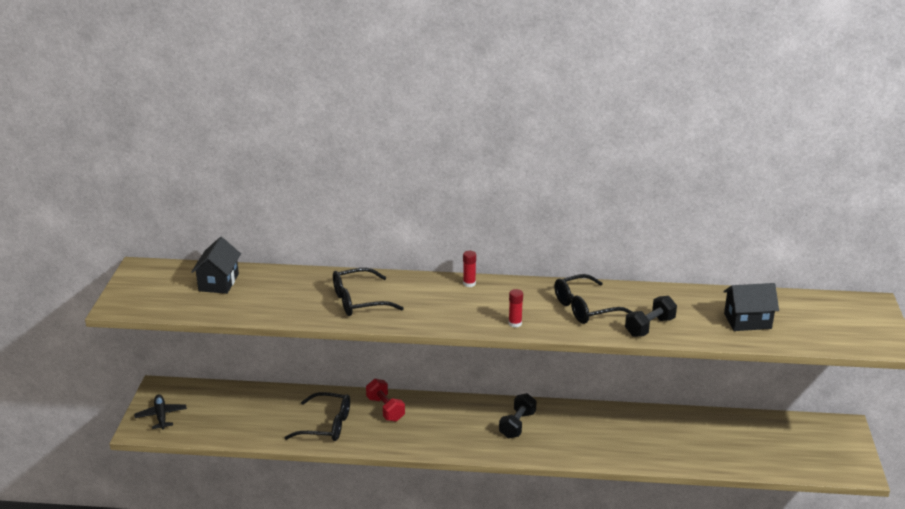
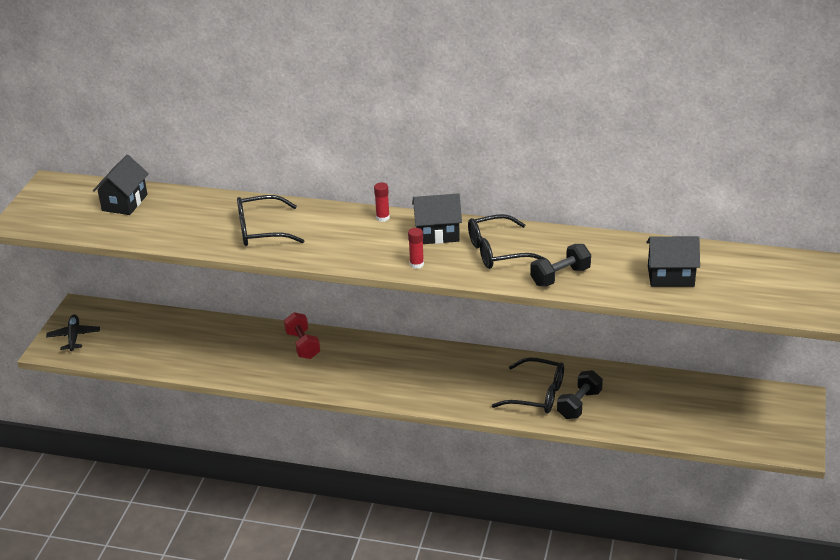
camera: 10 degrees right, 5 degrees up
black glasses [284,392,350,441] -> black glasses moved to [492,357,564,414]
black dumbbell [499,393,537,438] -> black dumbbell moved to [557,370,603,419]
none -> black house [412,193,462,244]

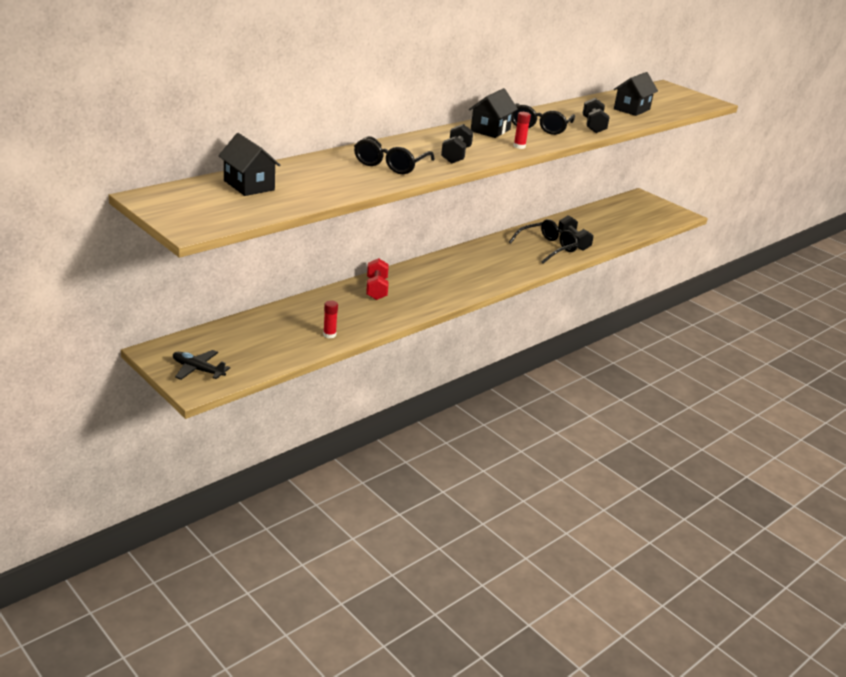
camera: 60 degrees left, 5 degrees down
red dumbbell [284,312,320,359] -> red dumbbell turned 75 degrees clockwise [366,258,389,300]
red glue stick [374,182,390,222] -> red glue stick moved to [323,301,338,338]
none -> black dumbbell [441,124,473,164]

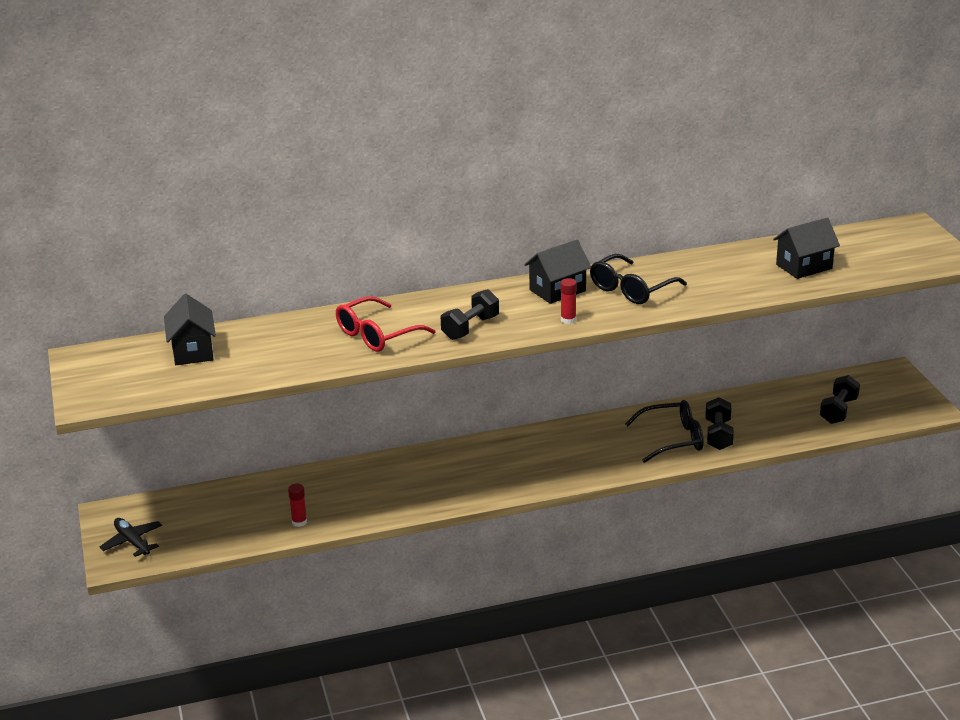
camera: 30 degrees right, 0 degrees up
black glasses [354,136,435,174] -> red glasses [336,296,436,352]
red dumbbell [366,258,389,300] -> none
black dumbbell [583,98,610,133] -> black dumbbell moved to [820,375,860,424]

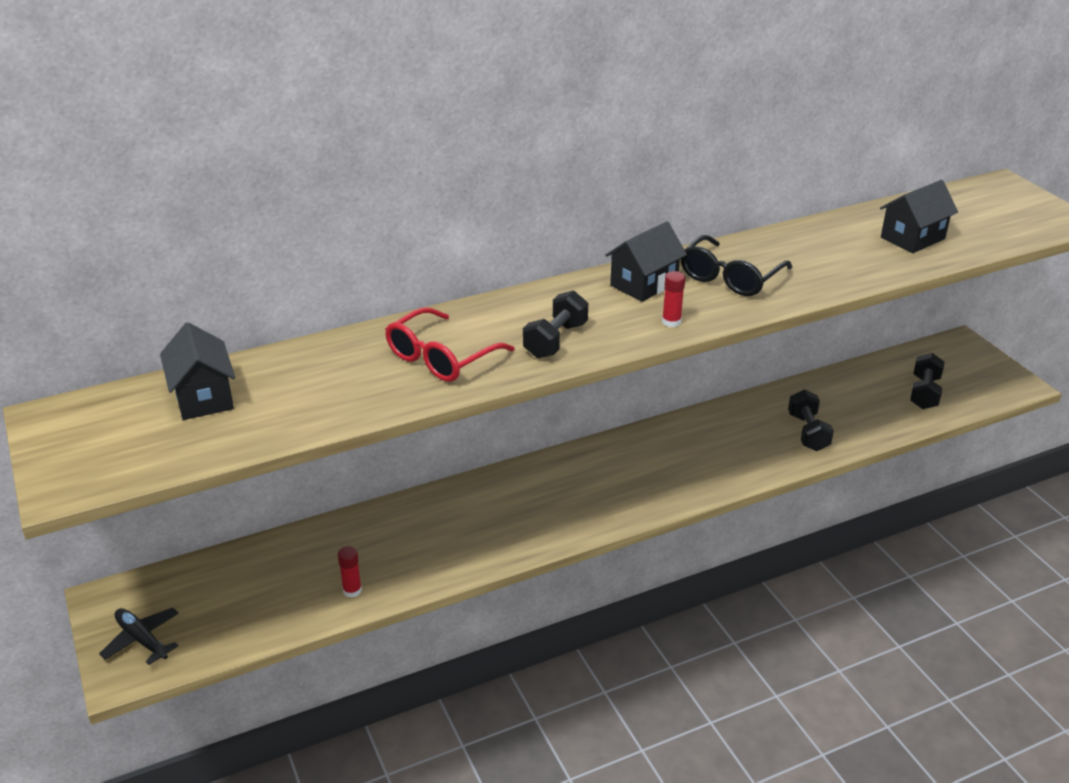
camera: 10 degrees left, 5 degrees up
black glasses [625,400,704,463] -> none

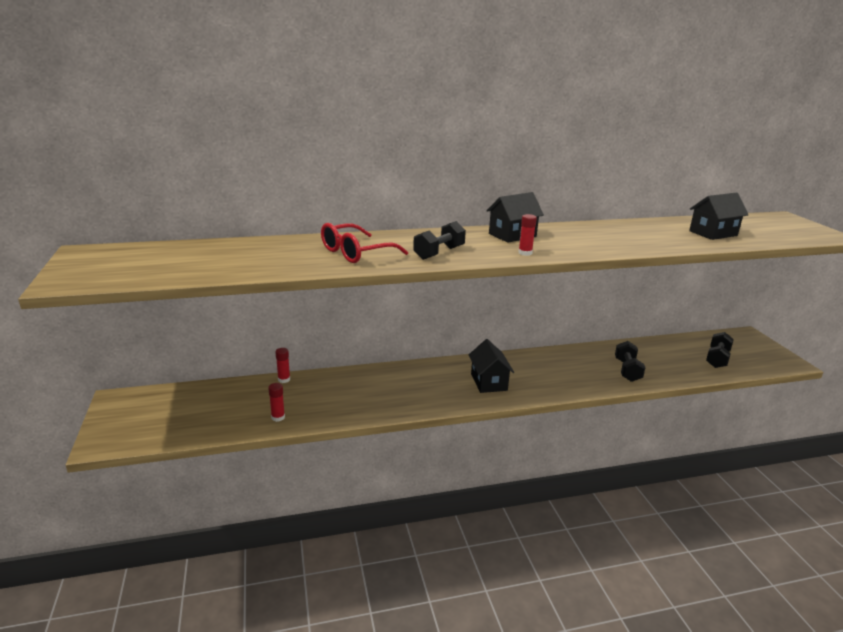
camera: 10 degrees right, 10 degrees down
black plane [99,608,179,665] -> none
black house [160,322,235,420] -> black house moved to [469,339,514,393]
black glasses [681,235,793,296] -> none
none -> red glue stick [275,348,290,383]

